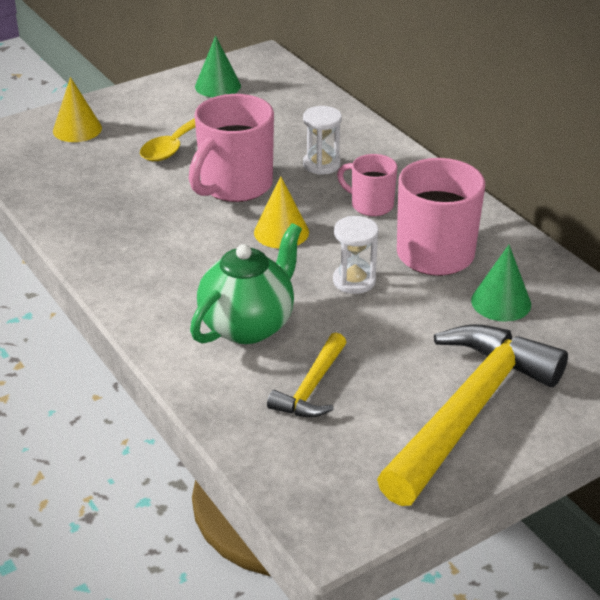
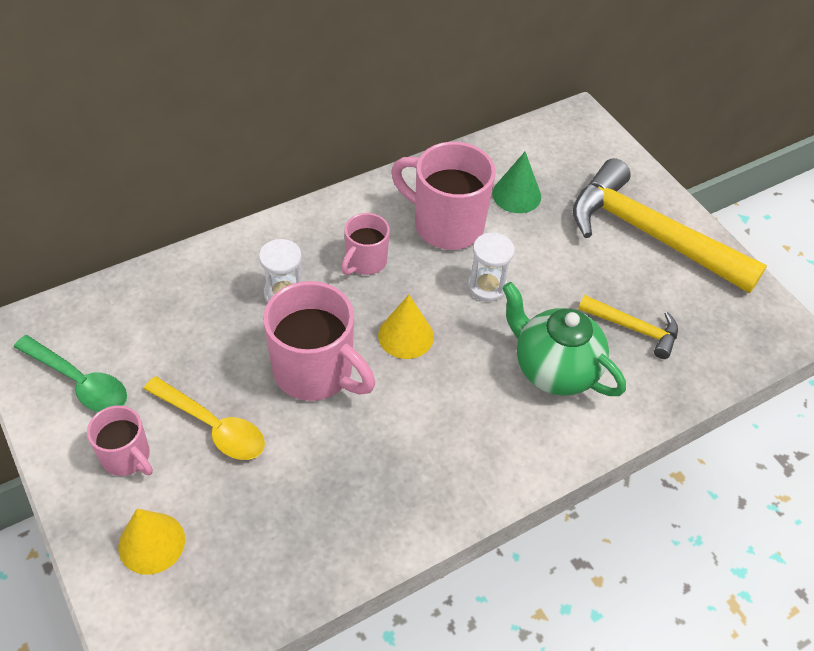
camera: 90 degrees left, 15 degrees up
green cone [195,35,241,97] -> green spoon [14,335,127,412]
none -> pink mug [87,405,153,476]

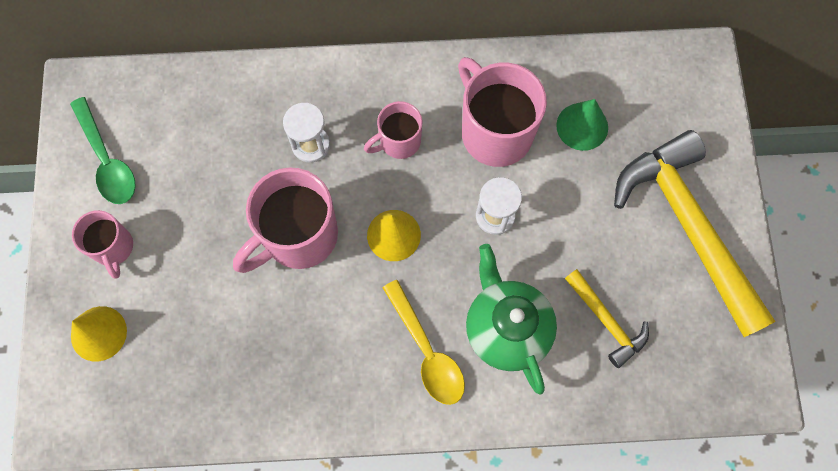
camera: 30 degrees right, 20 degrees up
yellow spoon [144,377,265,460] -> yellow spoon moved to [383,280,465,405]
pink mug [263,281,375,401] -> pink mug turned 75 degrees clockwise [233,167,338,273]

